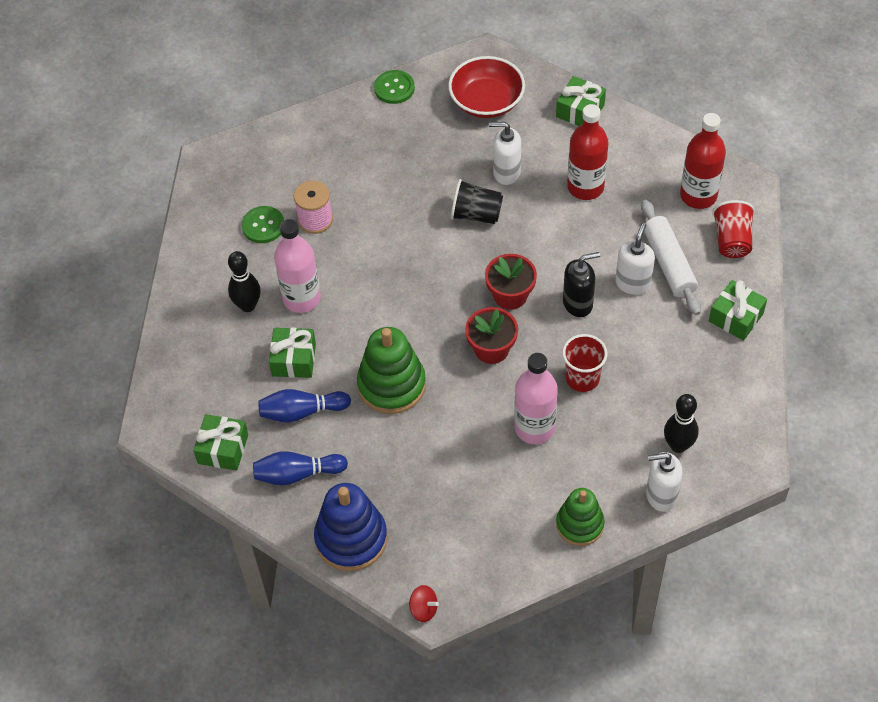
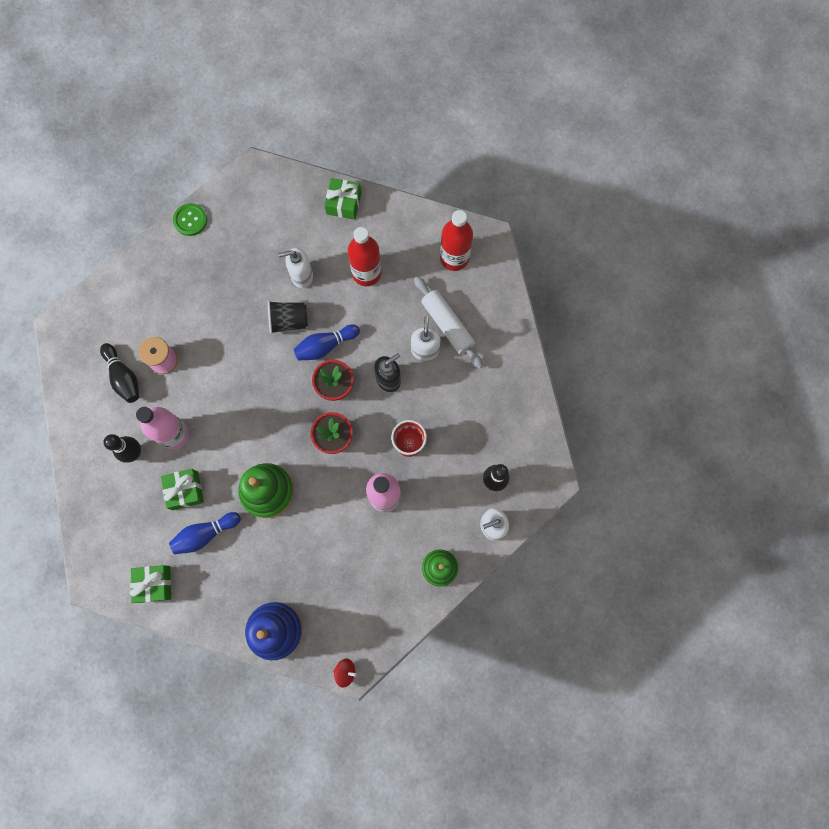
camera: 20 degrees left, 20 degrees up
green button [241,206,284,243] -> black bowling pin [100,343,139,403]
blue bowling pin [253,451,348,486] -> blue bowling pin moved to [293,324,360,361]
red bowl [448,56,525,118] -> none
green gift [709,280,767,341] -> none
red cup [712,200,755,258] -> none

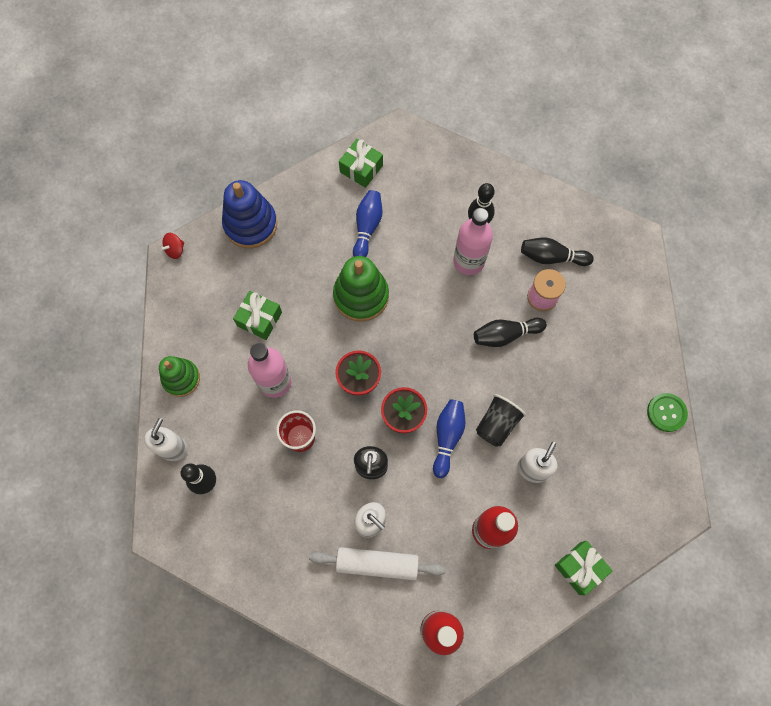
camera: 130 degrees right, 5 degrees down
green gift [161,469,204,510] -> green gift moved to [233,291,282,340]
none -> black bowling pin [474,318,547,347]

